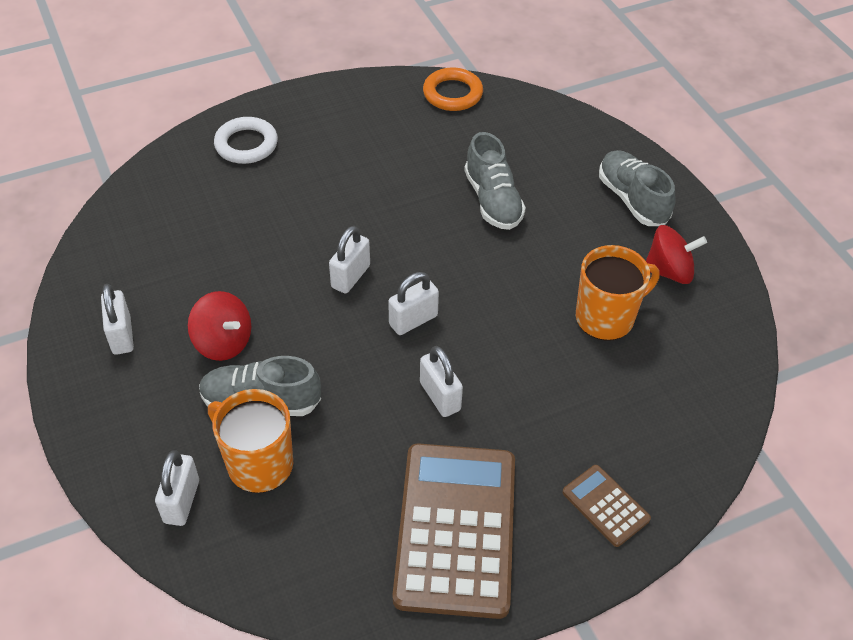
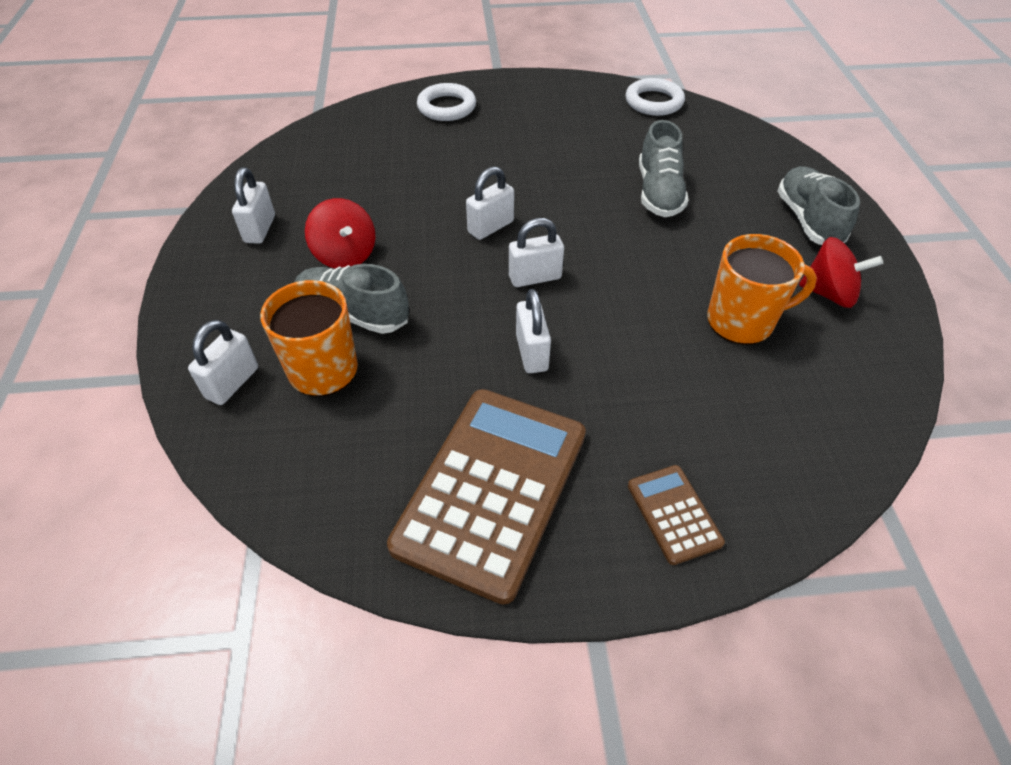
camera: 20 degrees right, 0 degrees up
orange ring [423,68,483,111] -> white ring [626,78,685,116]

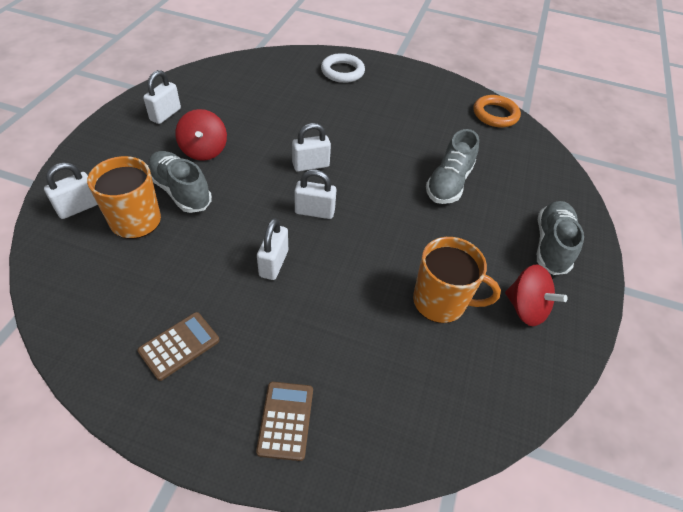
camera: 20 degrees right, 0 degrees up
brown calculator [387,389,586,605] -> brown calculator [137,312,219,381], size x0.45
white ring [626,78,685,116] -> orange ring [474,95,521,128]

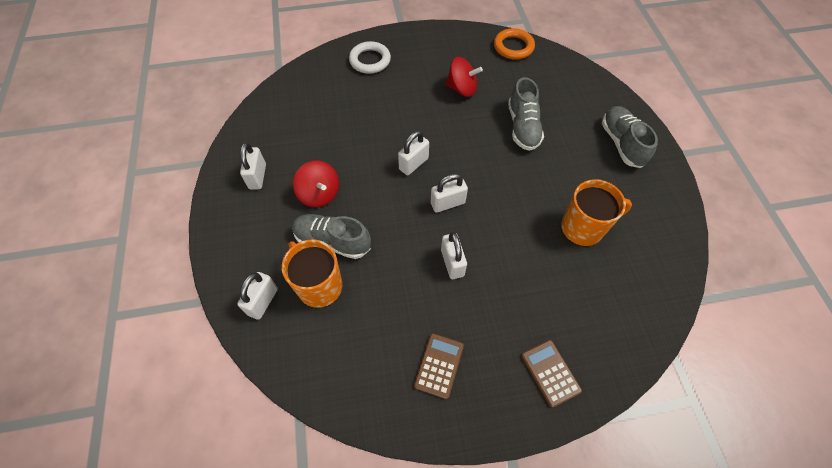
camera: 25 degrees left, 10 degrees up
red spinning top [505,265,567,326] -> red spinning top moved to [446,57,483,97]

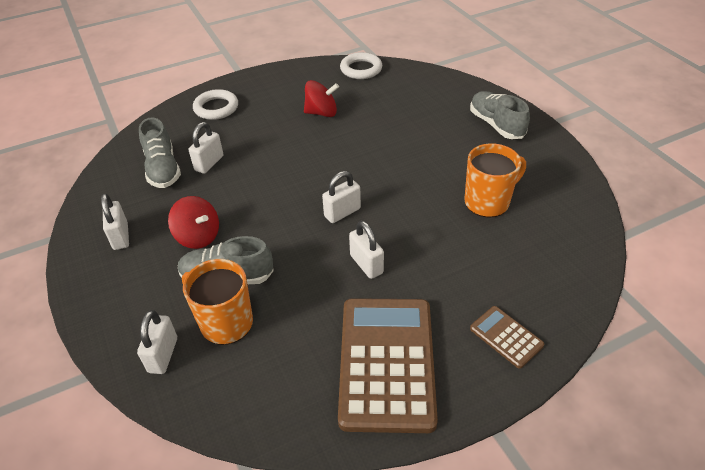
camera: 15 degrees left, 15 degrees down
white padlock [398,131,429,175] -> white padlock moved to [189,122,223,174]
brown calculator [414,333,464,399] -> brown calculator [338,298,438,433], size x2.21
orange ring [494,28,535,60] -> white ring [340,52,382,79]
grey shoe [508,77,544,151] -> grey shoe moved to [139,117,181,188]

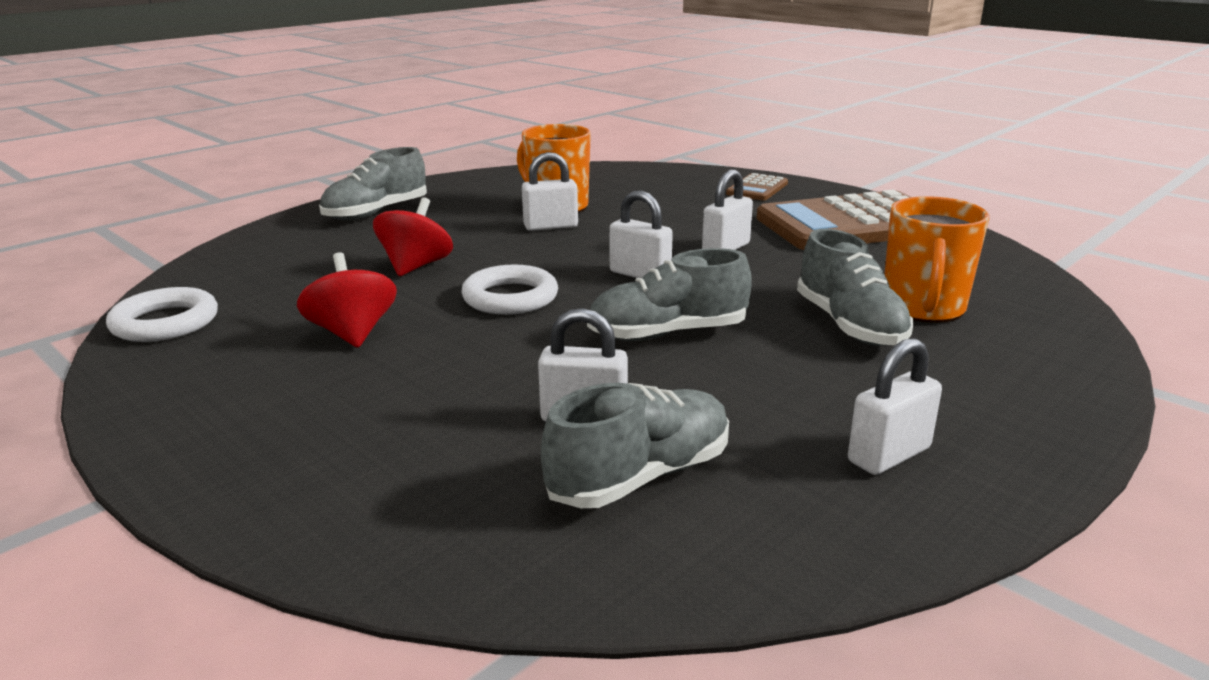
camera: 110 degrees left, 20 degrees down
white padlock [137,310,177,374] -> white padlock moved to [522,152,578,231]
red spinning top [168,196,219,249] -> red spinning top moved to [373,197,453,276]
white ring [193,89,238,120] -> white ring moved to [461,265,558,315]
none -> grey shoe [587,248,752,341]

